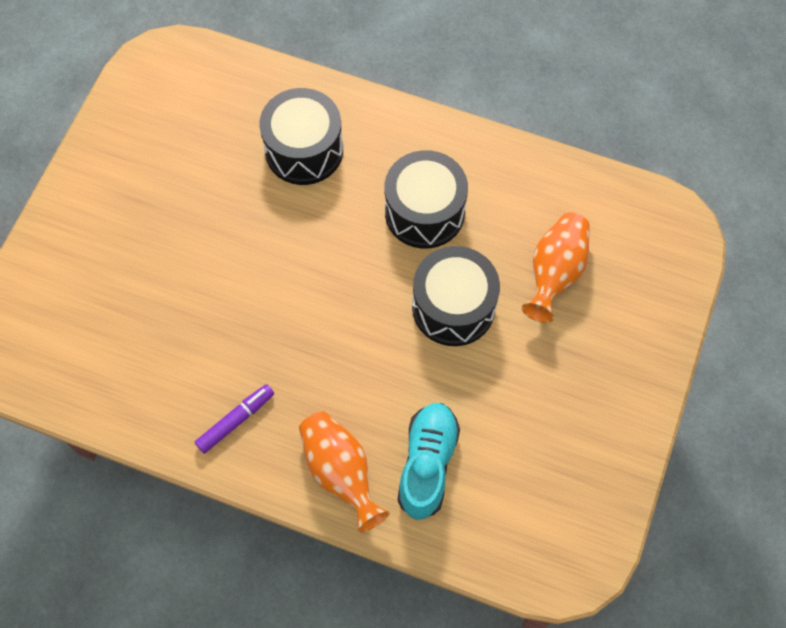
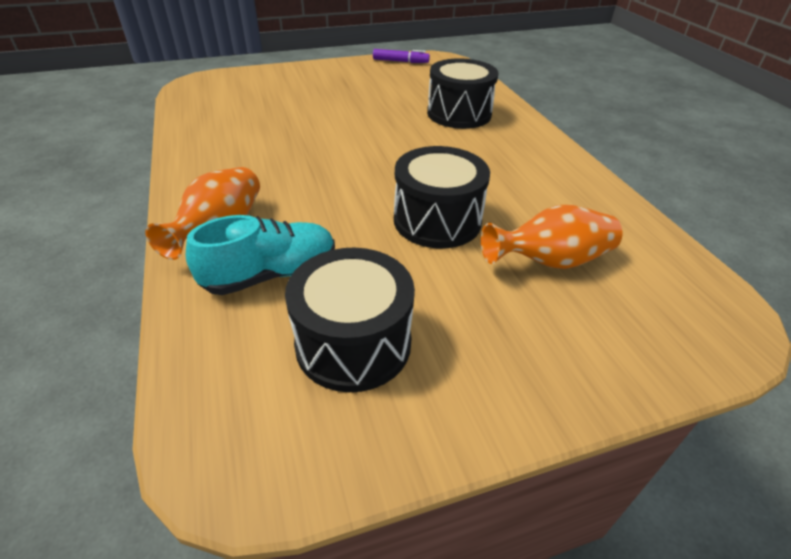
camera: 50 degrees right, 25 degrees down
purple marker [195,384,274,454] -> purple marker moved to [373,49,430,63]
black drum [385,150,468,249] -> black drum moved to [285,248,415,392]

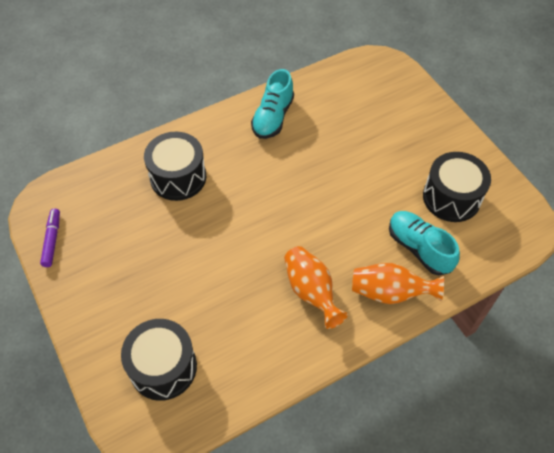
camera: 100 degrees left, 15 degrees up
black drum [394,146,490,248] -> black drum moved to [121,319,197,401]
orange vase [481,205,623,269] -> orange vase moved to [284,246,348,329]
none -> turquoise shoe [251,69,294,139]

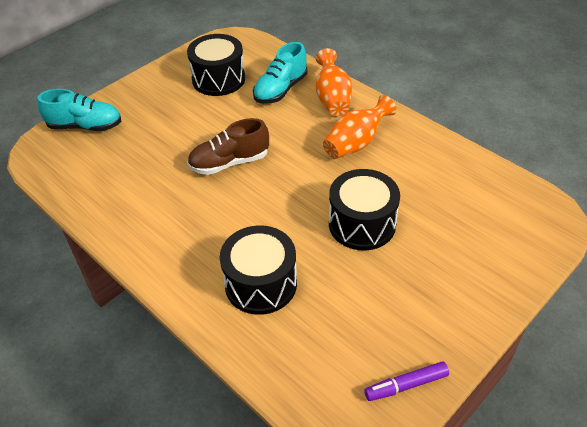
camera: 105 degrees left, 10 degrees down
black drum [121,319,197,401] -> black drum moved to [329,169,400,250]
turquoise shoe [251,69,294,139] -> turquoise shoe moved to [37,89,121,131]
none -> brown shoe [187,118,269,175]

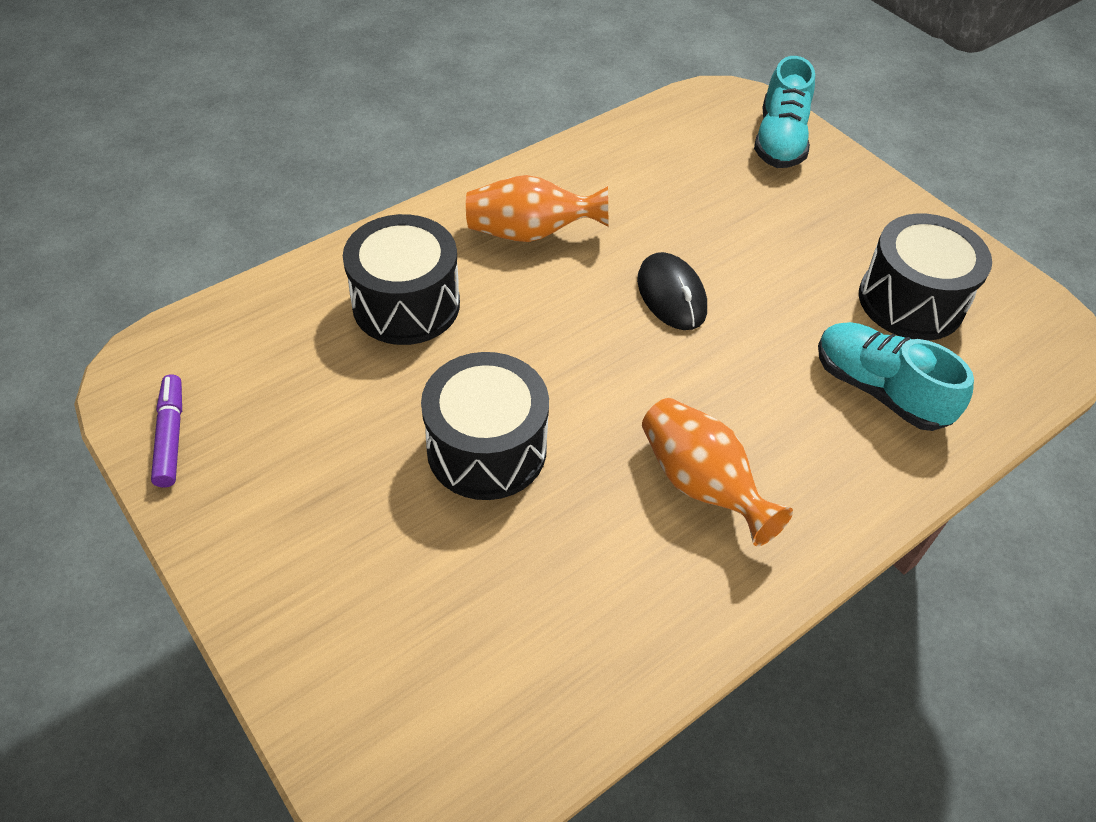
camera: 95 degrees right, 5 degrees up
brown shoe [187,118,269,175] -> black mouse [637,252,707,330]
orange vase [316,48,352,117] -> orange vase moved to [466,175,609,242]

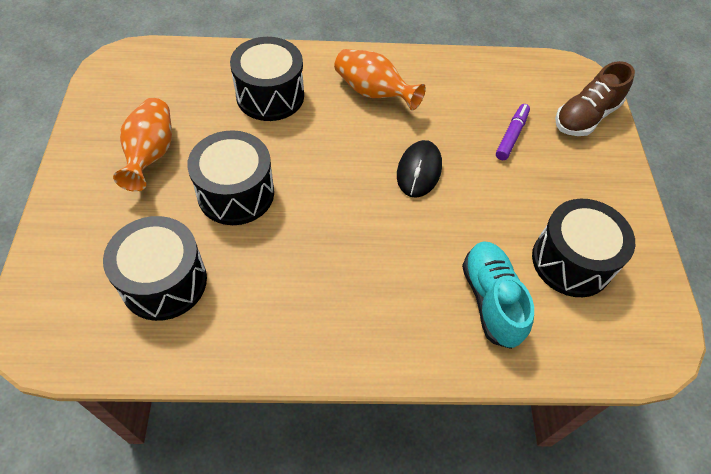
camera: 35 degrees right, 5 degrees up
purple marker [151,374,182,487] -> purple marker moved to [496,104,530,160]
orange vase [642,398,793,546] -> orange vase moved to [113,98,172,192]
turquoise shoe [754,56,815,168] -> brown shoe [555,61,635,136]
none -> black drum [103,216,207,321]

